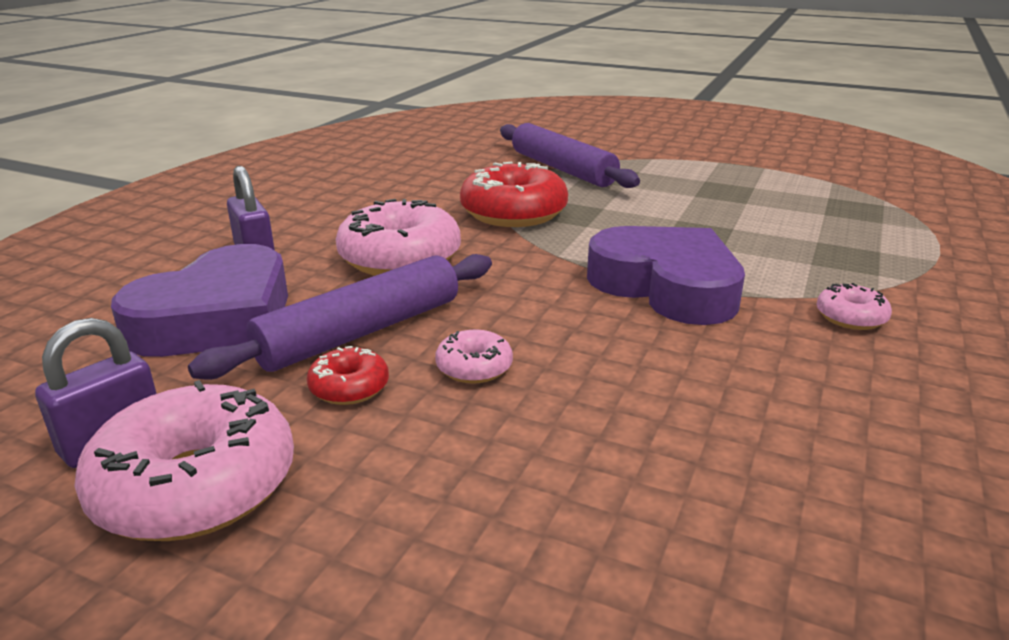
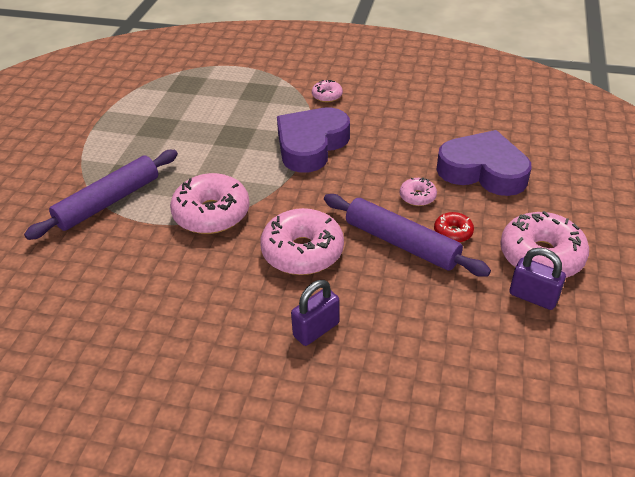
camera: 100 degrees left, 15 degrees up
purple heart [111,244,288,357] -> purple heart moved to [436,130,531,196]
red donut [460,162,568,227] -> pink donut [170,173,250,234]

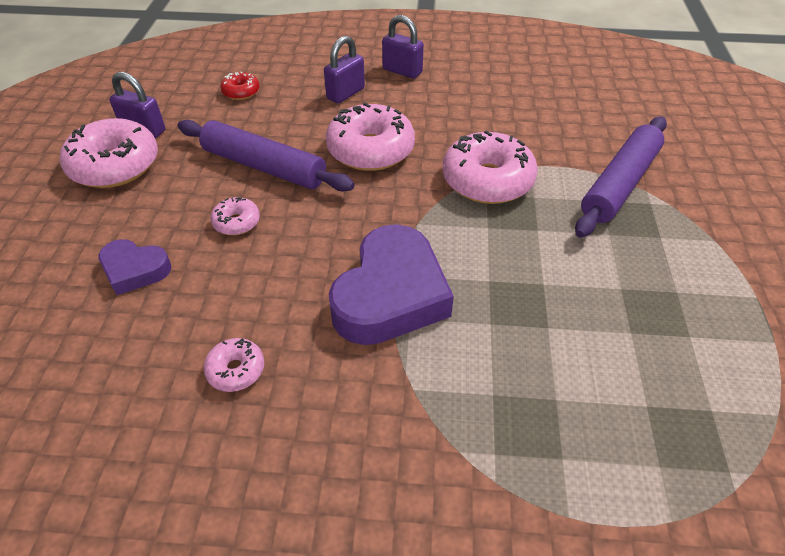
camera: 170 degrees right, 5 degrees up
pink donut [312,80,343,102] -> pink donut moved to [203,338,264,392]
red donut [434,212,474,243] -> red donut moved to [220,72,260,100]
purple heart [436,130,531,196] -> purple heart [98,239,171,295], size x0.54
none -> purple padlock [382,15,424,79]

